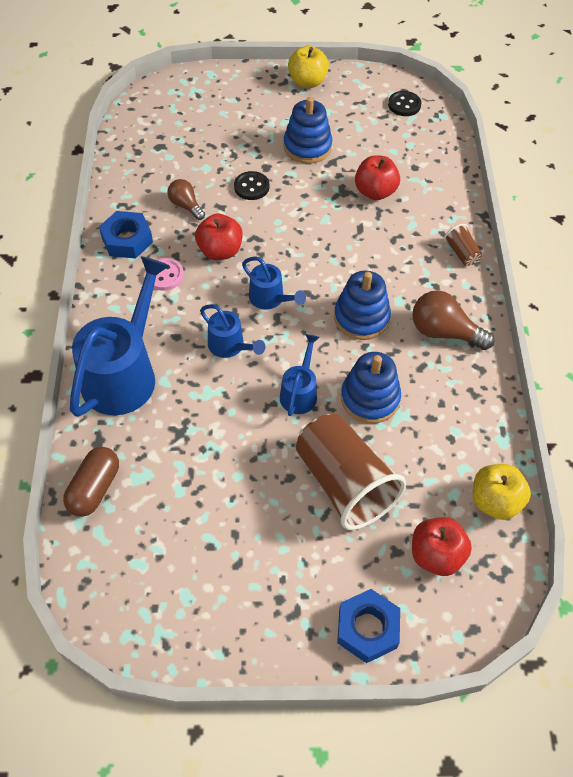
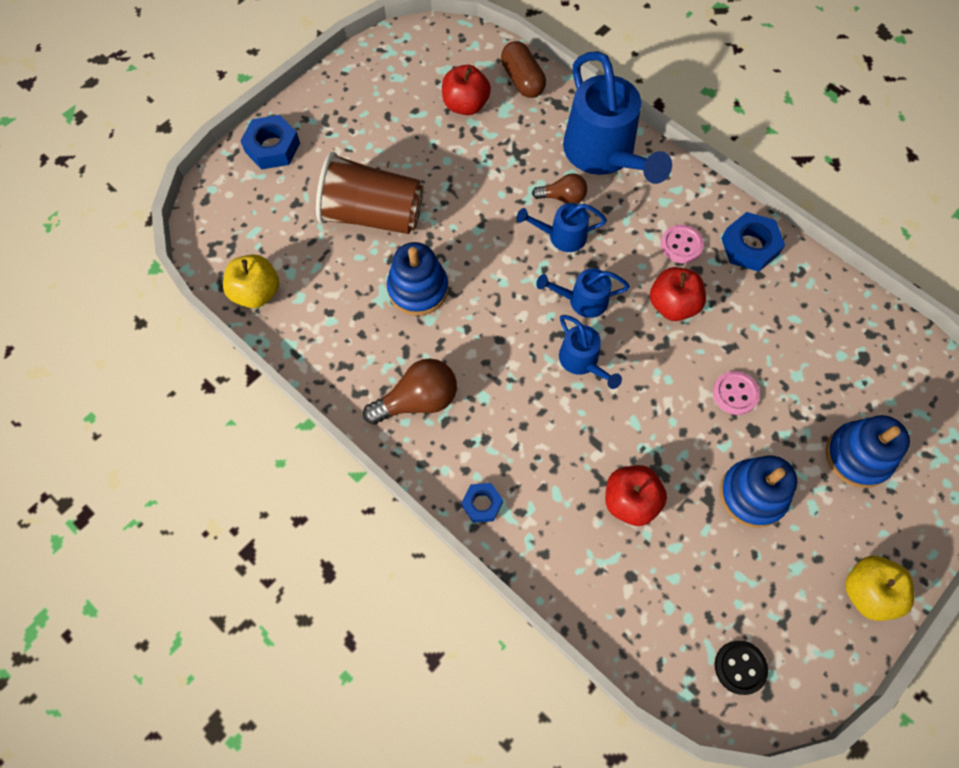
camera: 135 degrees right, 10 degrees up
brown light bulb [167,179,205,220] -> brown light bulb moved to [532,173,587,204]
black button [234,171,269,200] -> pink button [713,371,760,415]
blue watering can [280,334,320,416] -> blue watering can moved to [559,315,622,389]
blue stacking toy [334,271,391,340] -> blue stacking toy moved to [826,415,910,488]
red apple [412,517,472,576] -> red apple moved to [442,65,491,115]
brown cup [444,224,482,266] -> blue nut [461,483,503,523]

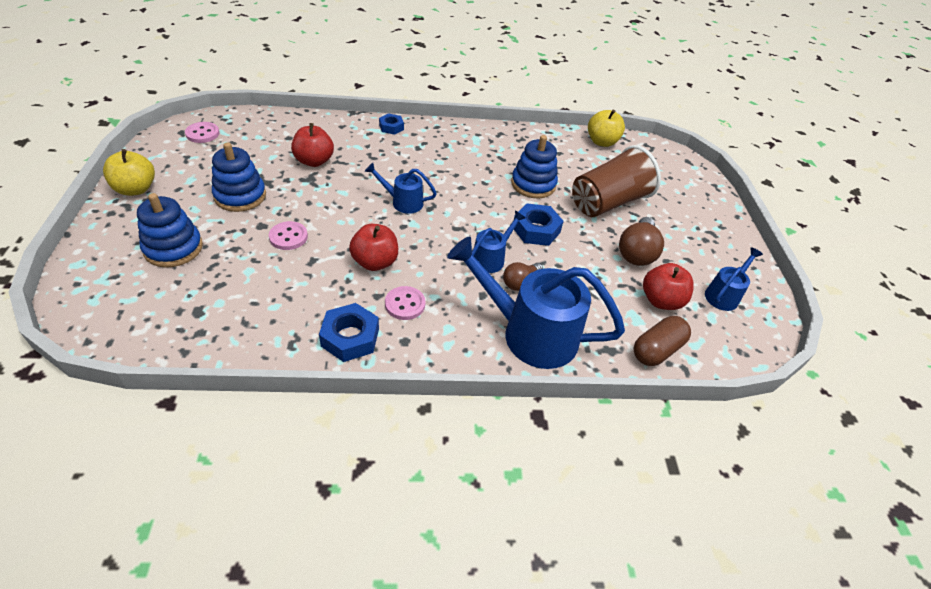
camera: 130 degrees right, 20 degrees down
blue nut [240,115,300,169] -> blue nut moved to [514,203,564,246]
brown light bulb [363,358,457,425] -> brown light bulb moved to [619,217,664,266]
brown capsule [501,41,546,98] -> brown capsule turned 60 degrees counterclockwise [634,316,691,366]
blue watering can [536,268,630,318] -> blue watering can moved to [705,247,763,311]
black button [715,641,768,695] -> pink button [185,122,219,143]

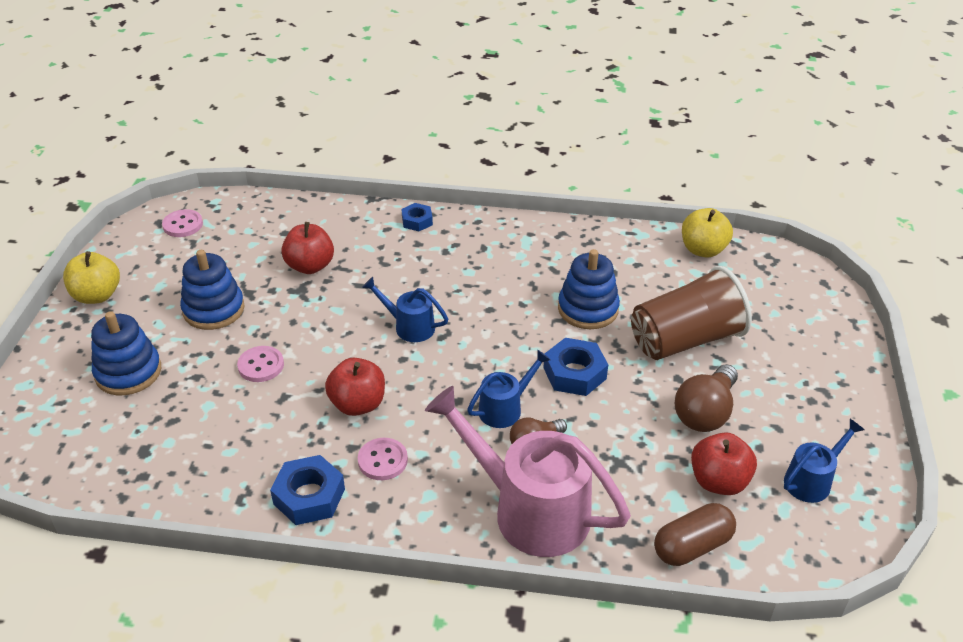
camera: 15 degrees right, 5 degrees down
blue watering can [447,236,625,369] -> pink watering can [425,386,631,557]

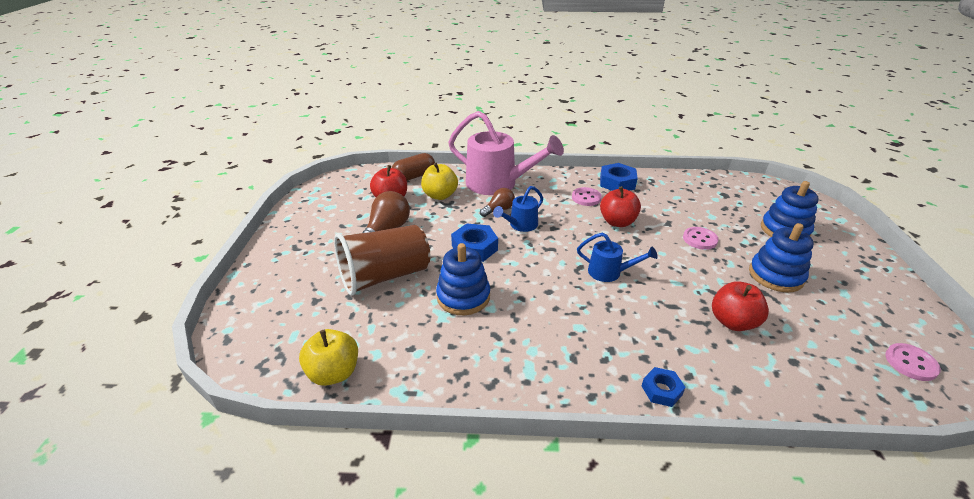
camera: 175 degrees right, 5 degrees down
yellow apple [63,251,120,304] -> yellow apple moved to [421,163,458,200]
blue watering can [784,419,865,503] -> none

